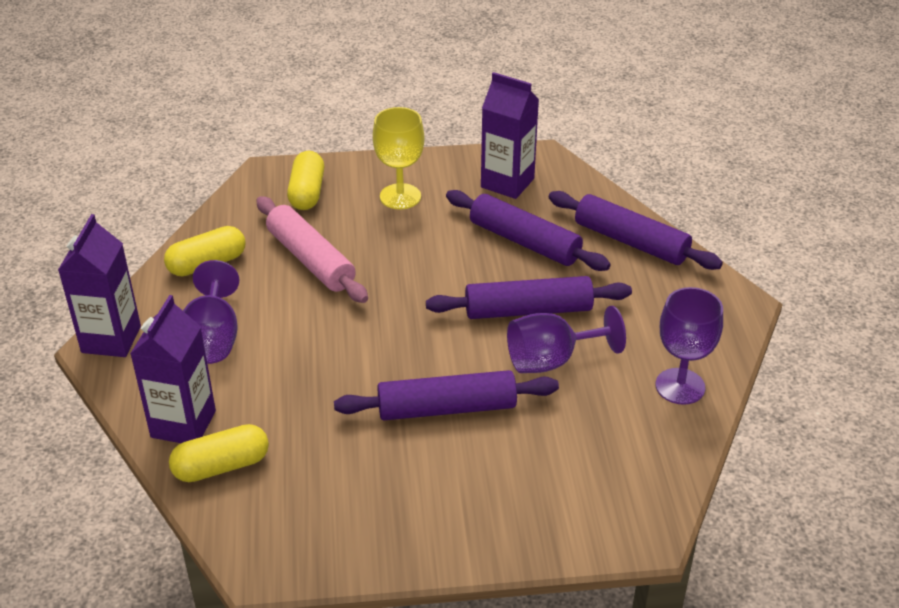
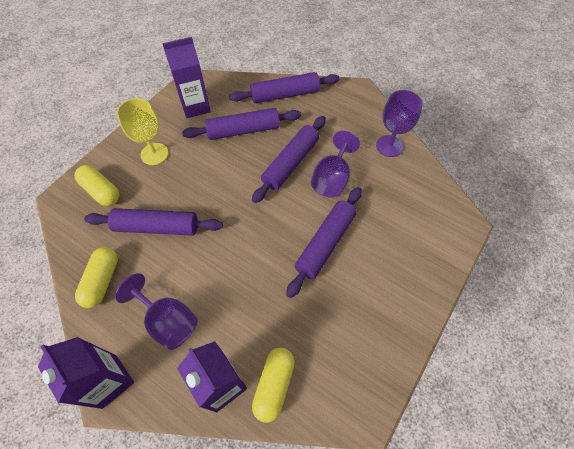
camera: 50 degrees left, 20 degrees up
pink rolling pin [256,196,368,303] -> purple rolling pin [84,208,223,236]

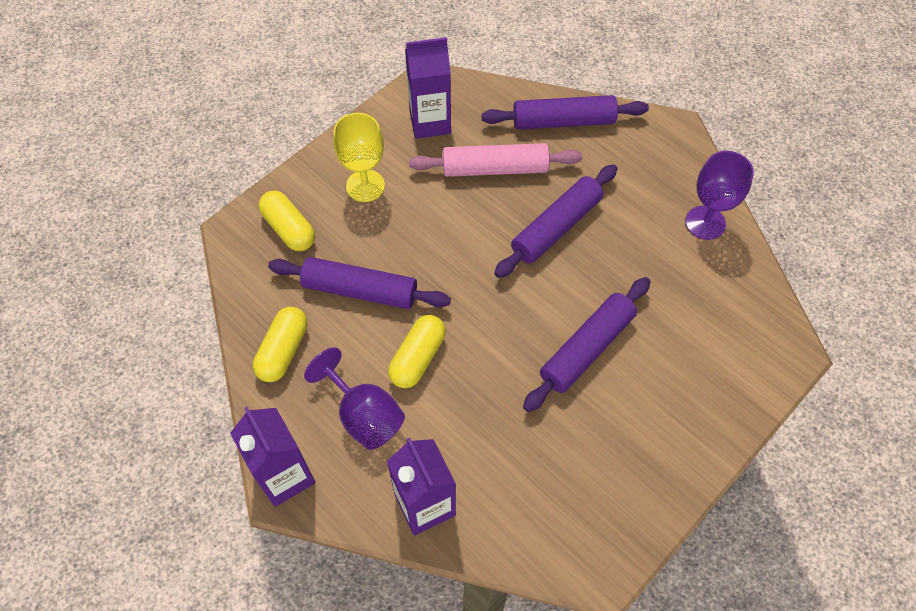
camera: 10 degrees right, 0 degrees up
purple rolling pin [182,108,301,140] -> pink rolling pin [409,143,582,177]
yellow capsule [252,347,295,423] -> yellow capsule moved to [388,315,446,388]
purple goblet [311,131,360,198] -> none

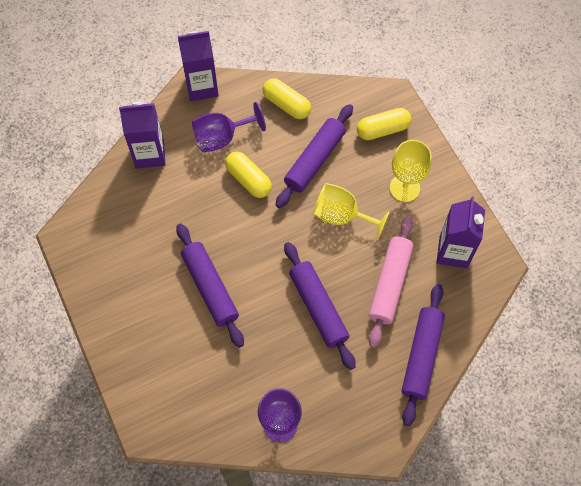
camera: 110 degrees right, 5 degrees up
none -> yellow goblet [313,183,390,240]

